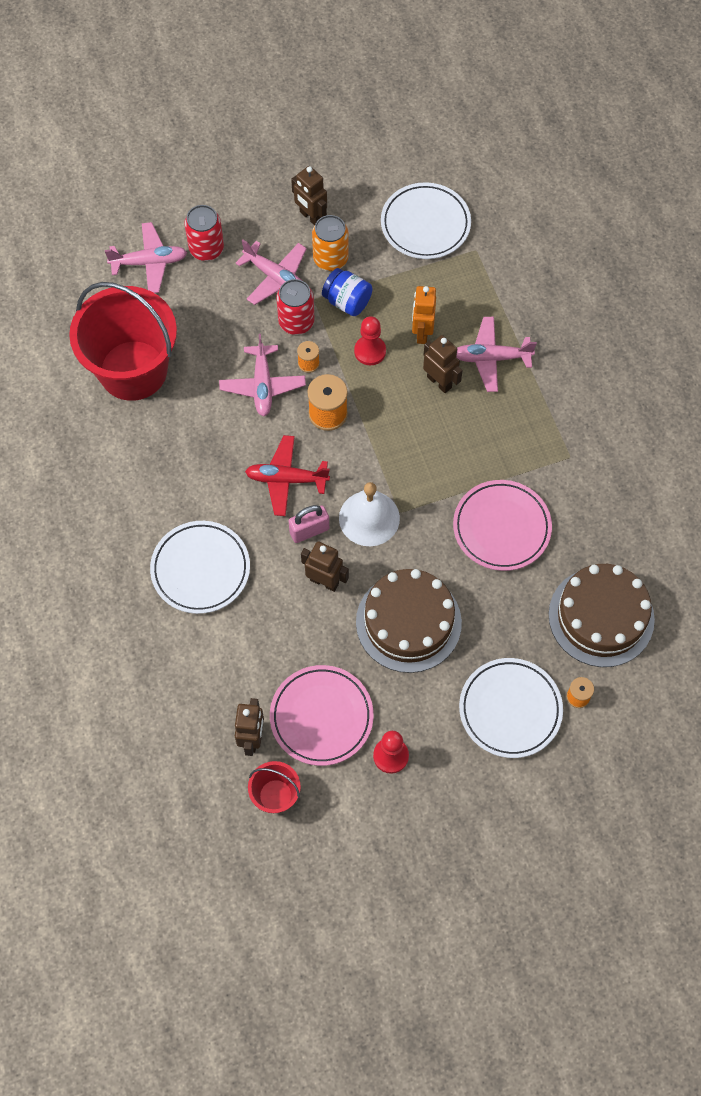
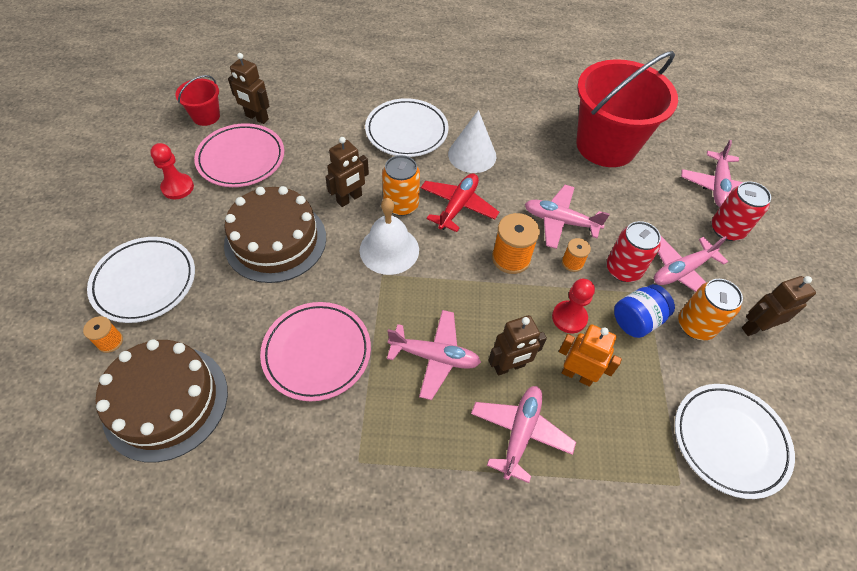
camera: 110 degrees right, 10 degrees down
pink padlock [288,505,329,543] -> orange can [382,155,420,216]
none -> pink plane [387,310,481,400]
none -> white cone [448,110,496,173]

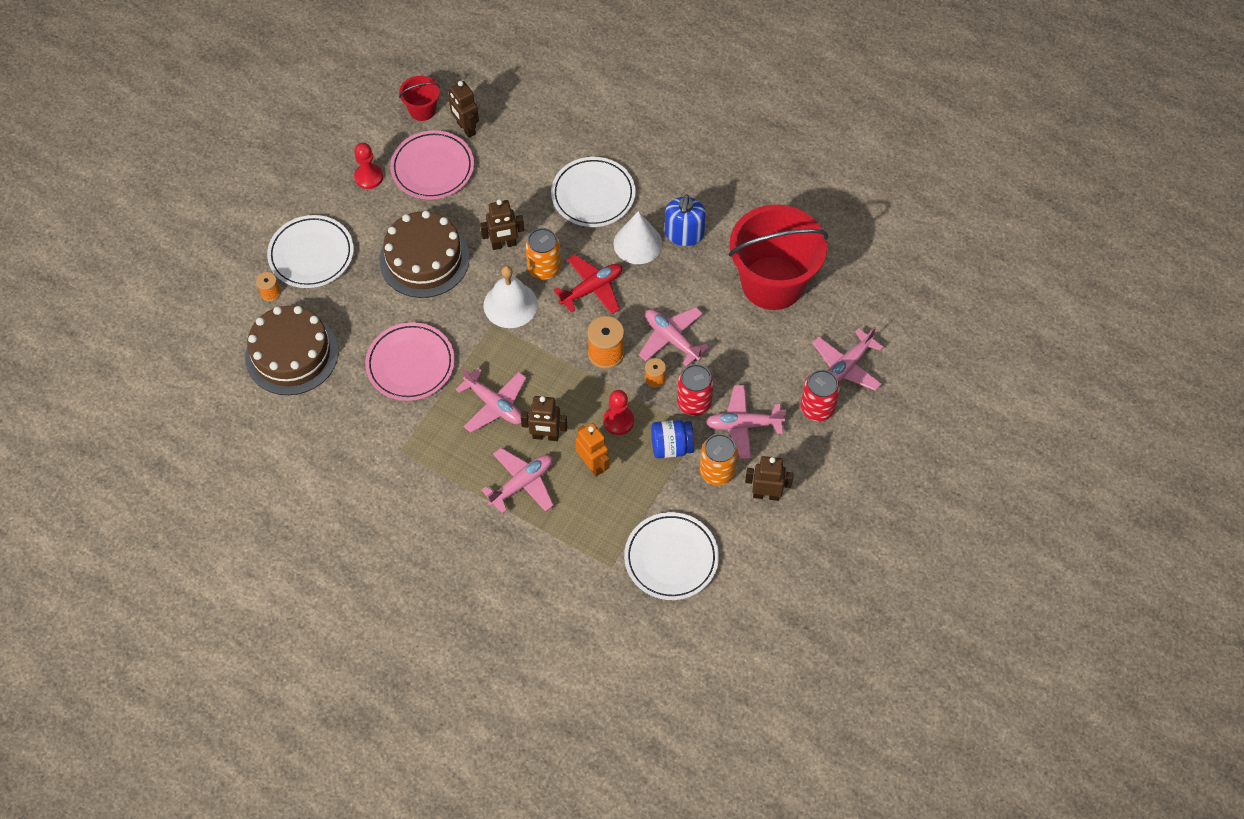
camera: 30 degrees right, 5 degrees up
none -> blue soap dispenser [665,194,706,246]

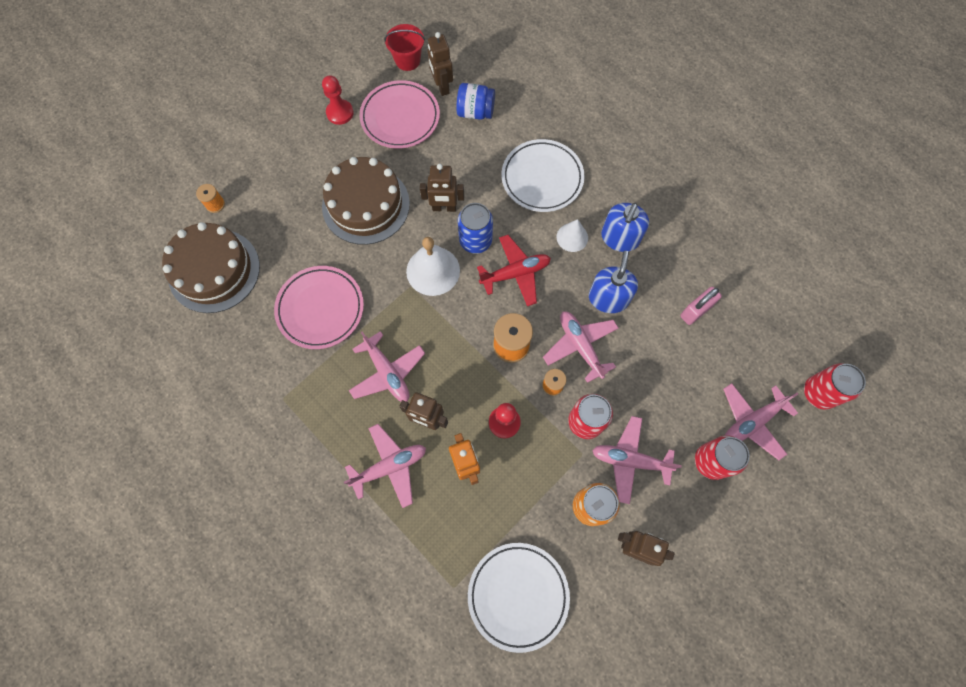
camera: 15 degrees right, 10 degrees up
white plate [267,215,354,288] -> none
orange can [525,228,561,279] -> blue can [458,203,493,254]
white cone [614,211,662,264] -> white cone [556,219,588,252], size x0.66
blue jar [651,420,694,458] -> blue jar moved to [456,83,495,120]
red bucket [729,204,828,310] -> pink padlock [680,287,722,325]
none -> blue soap dispenser [589,251,638,313]
none -> red can [804,363,866,410]

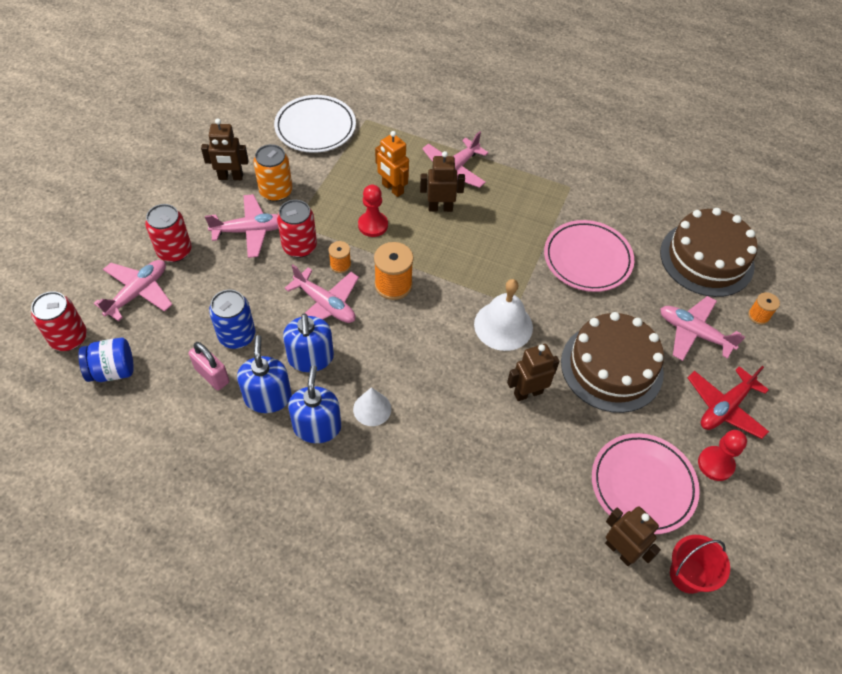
camera: 155 degrees right, 15 degrees down
pink plane [349,331,425,402] -> pink plane moved to [660,296,745,361]
blue jar [456,83,495,120] -> blue jar moved to [78,338,133,382]
blue can [458,203,493,254] -> blue can moved to [209,290,255,349]
red plane [477,235,551,306] -> red plane moved to [687,366,769,439]
white plate [502,139,585,212] -> none
pink padlock [680,287,722,325] -> pink padlock turned 75 degrees counterclockwise [189,342,230,390]
none -> blue soap dispenser [237,335,292,413]

